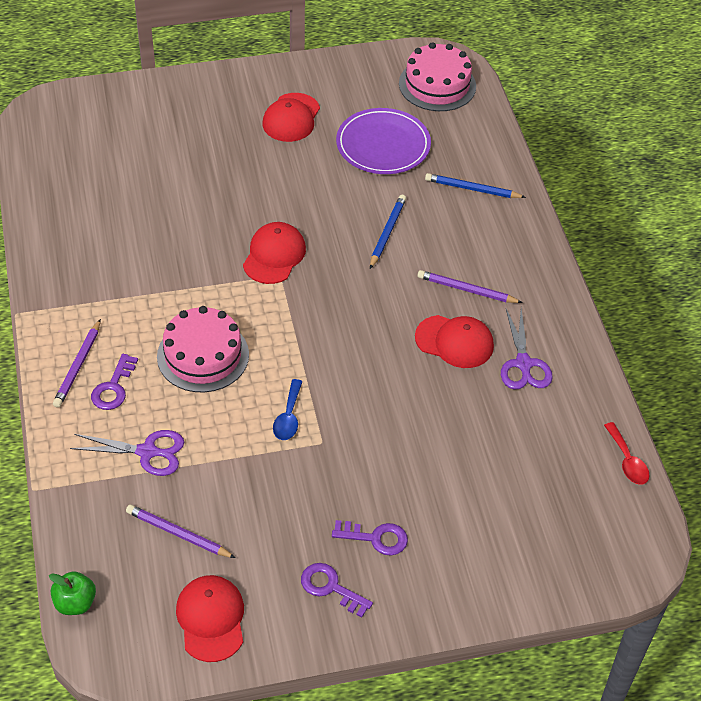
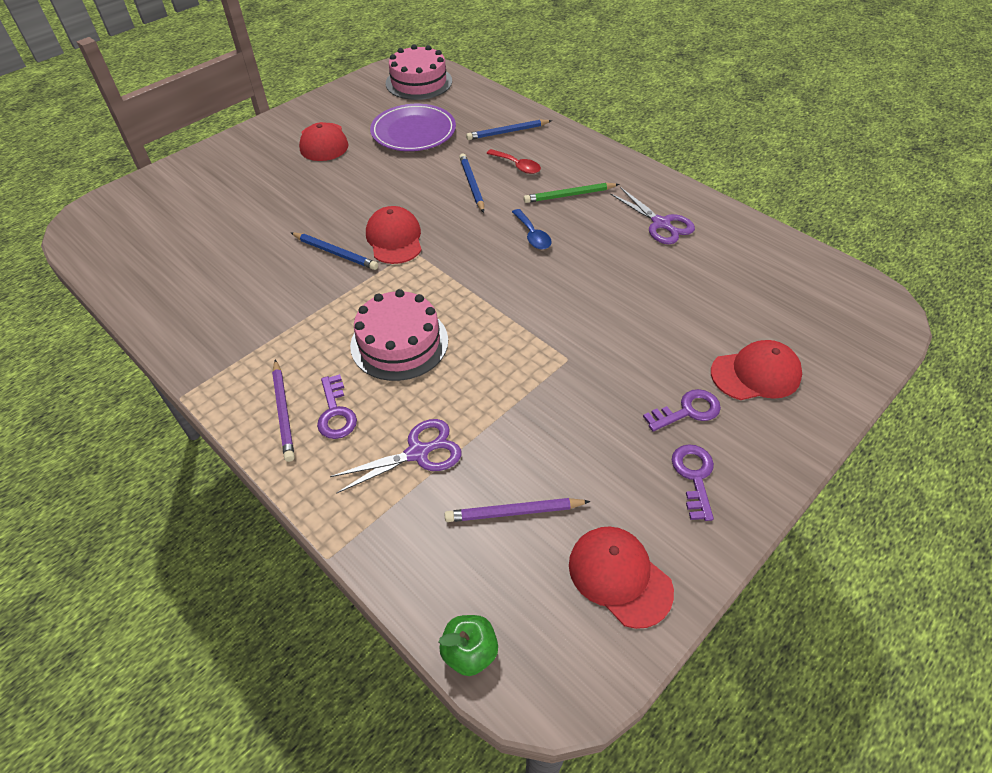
camera: 30 degrees left, 0 degrees up
blue spoon [273,379,303,440] -> blue spoon moved to [512,209,552,250]
purple key [301,563,373,618] -> purple key turned 90 degrees clockwise [672,444,714,521]
red cap [415,315,494,368] -> red cap moved to [711,340,802,400]
purple pencil [418,270,523,303] -> green pencil [523,183,619,203]
red spoon [604,422,649,485] -> red spoon moved to [486,149,541,174]
none -> blue pencil [291,232,378,270]

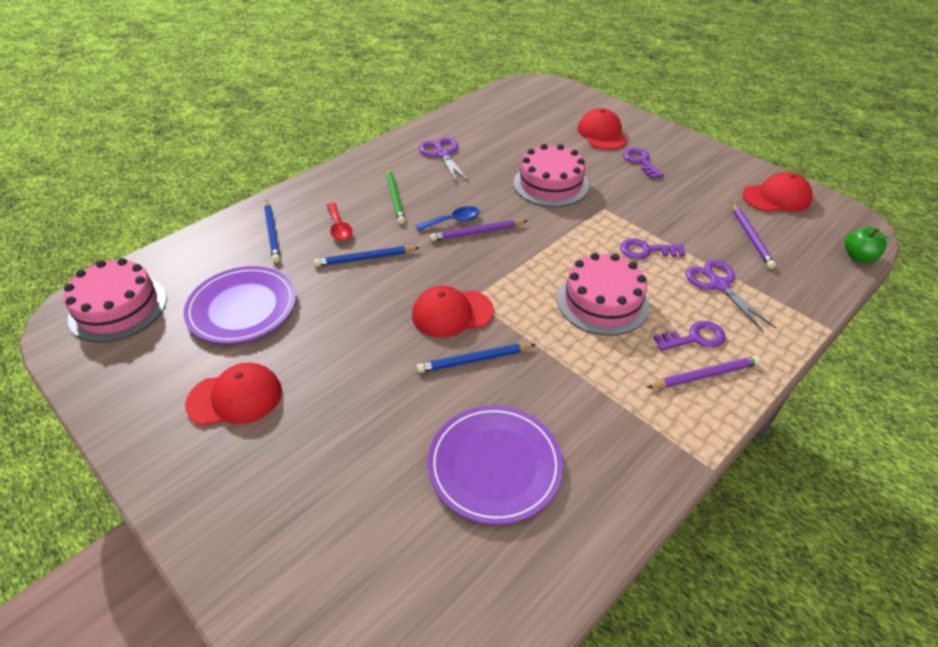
camera: 90 degrees left, 5 degrees down
blue pencil [291,232,378,270] -> blue pencil turned 135 degrees counterclockwise [416,344,536,373]
red spoon [486,149,541,174] -> red spoon turned 120 degrees clockwise [327,203,352,241]
red cap [569,526,674,629] -> red cap turned 150 degrees counterclockwise [742,172,813,212]
purple scissors [610,187,695,244] -> purple scissors turned 75 degrees counterclockwise [419,137,469,183]
purple key [672,444,714,521] -> purple key moved to [620,238,685,259]
none -> purple plate [428,405,563,525]
none -> purple pencil [430,220,527,241]
none -> pink cake [514,144,589,207]

